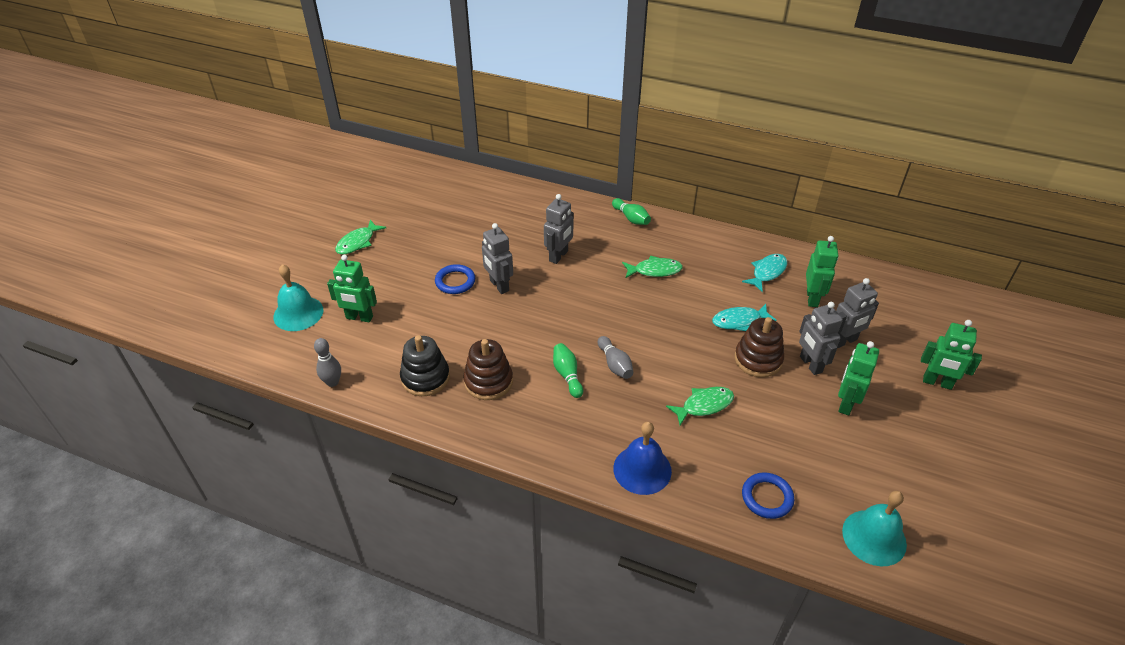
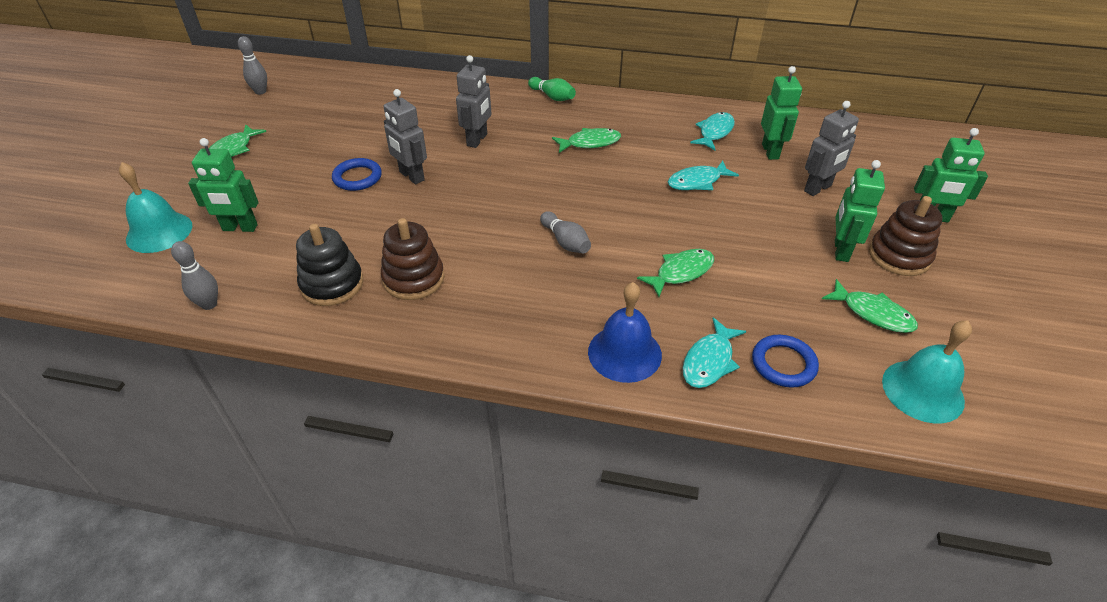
camera: 10 degrees left, 0 degrees up
green bowling pin [553,343,583,398] -> none
brown stacking toy [735,317,784,377] -> brown stacking toy moved to [869,196,943,276]
grey robot [799,302,843,375] -> none
none -> grey bowling pin [238,36,267,95]
none -> turquoise fish [683,317,746,388]
none -> green fish [822,279,918,333]

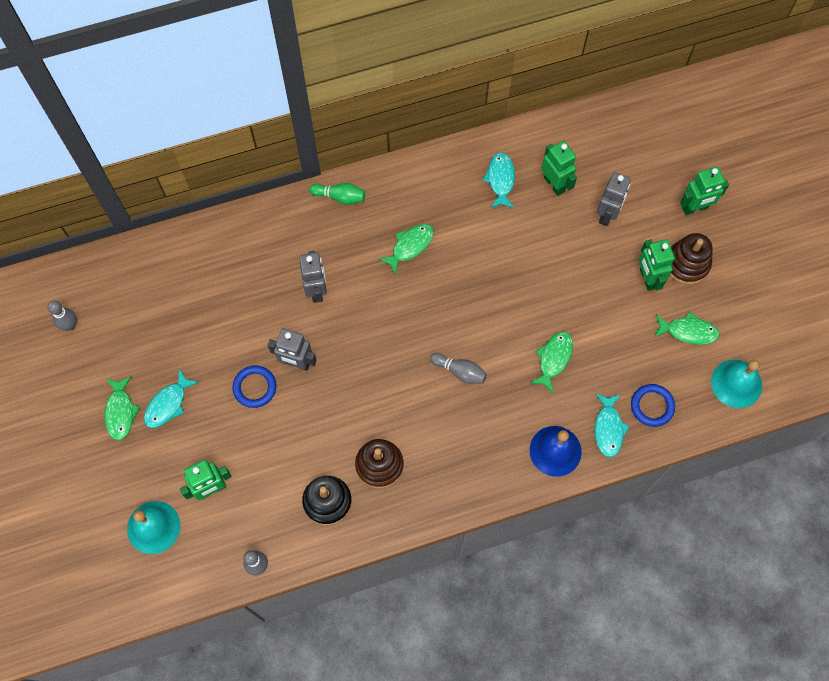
camera: 30 degrees left, 25 degrees up
turquoise fish [668,161,739,190] -> turquoise fish moved to [144,369,199,428]

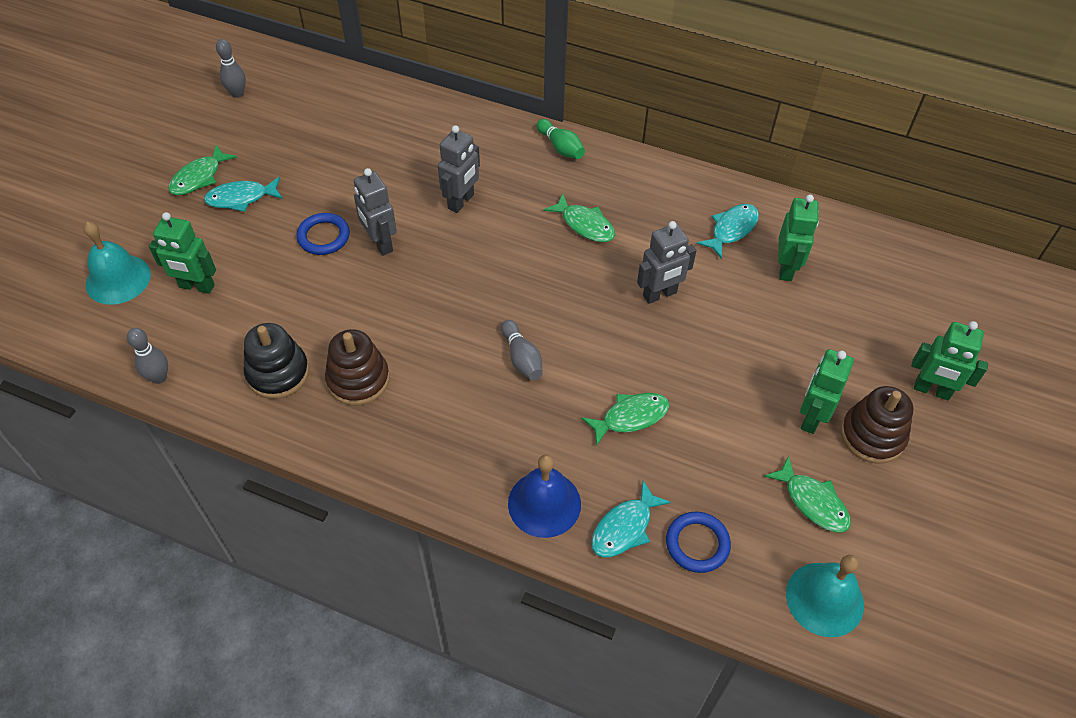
camera: 40 degrees right, 15 degrees down
green fish [379,224,434,275] -> green fish turned 45 degrees clockwise [544,194,615,242]
grey robot [597,172,631,226] -> grey robot moved to [637,221,697,304]

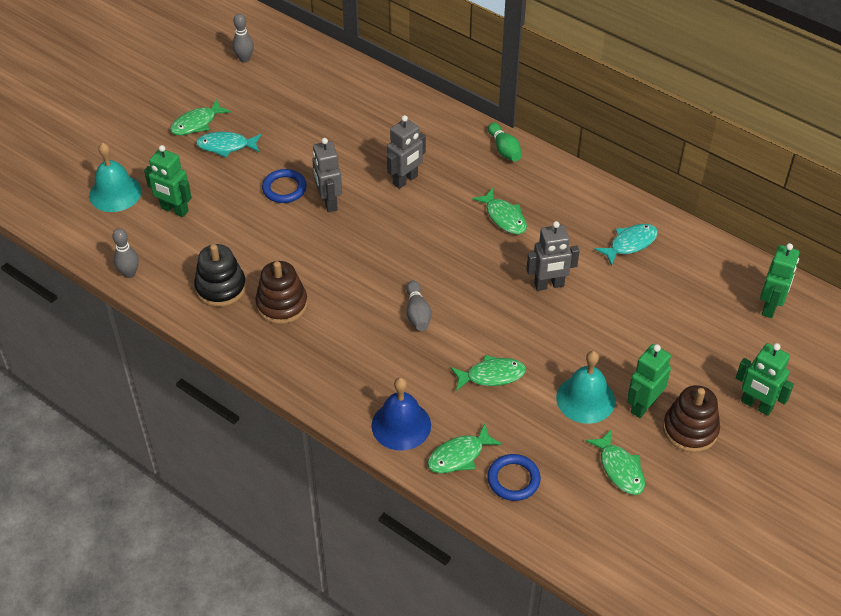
camera: 15 degrees right, 5 degrees down
turquoise fish [591,480,671,557] -> green fish [427,424,502,473]
green robot [778,194,819,281] -> green robot moved to [760,243,800,318]
turquoise bell [786,555,864,637] -> turquoise bell moved to [556,351,615,424]

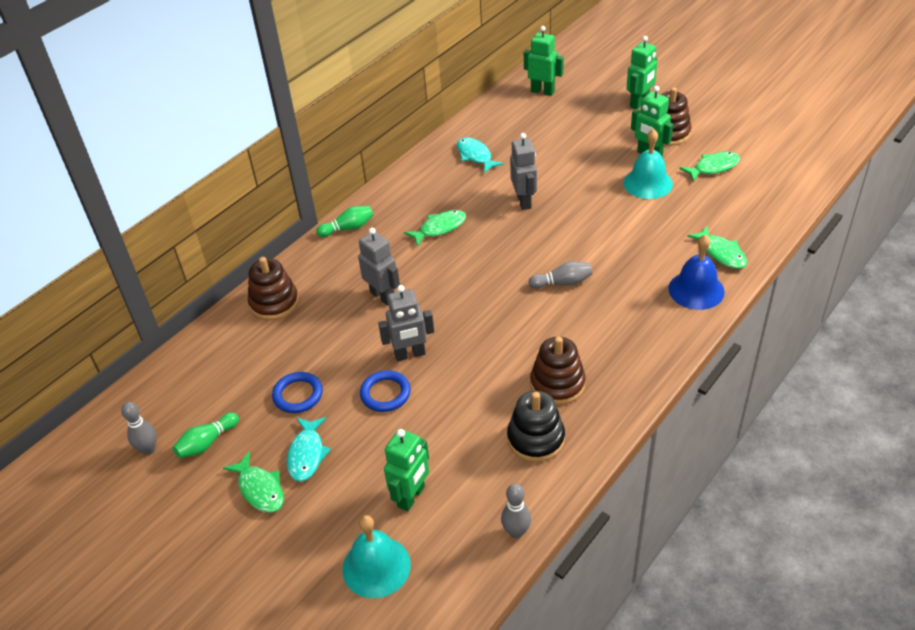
camera: 85 degrees left, 5 degrees down
green fish [451,355,526,391] -> none
blue ring [487,454,541,501] -> blue ring moved to [272,372,323,413]
none -> green bowling pin [173,412,239,458]
none -> brown stacking toy [248,257,299,320]

